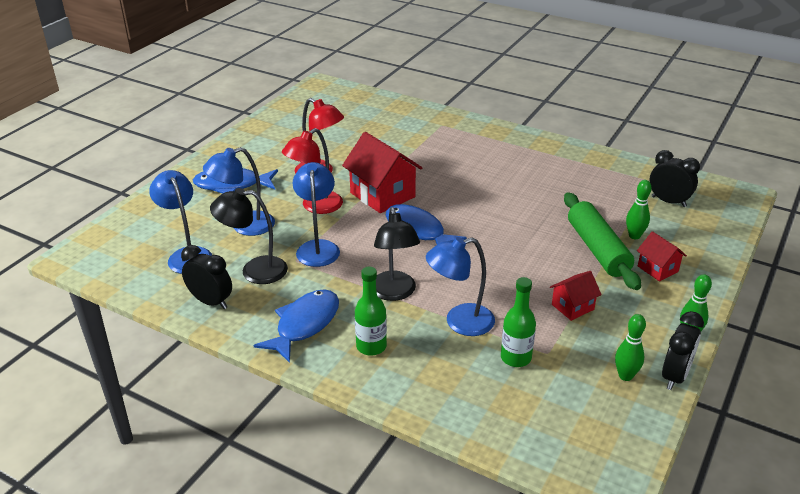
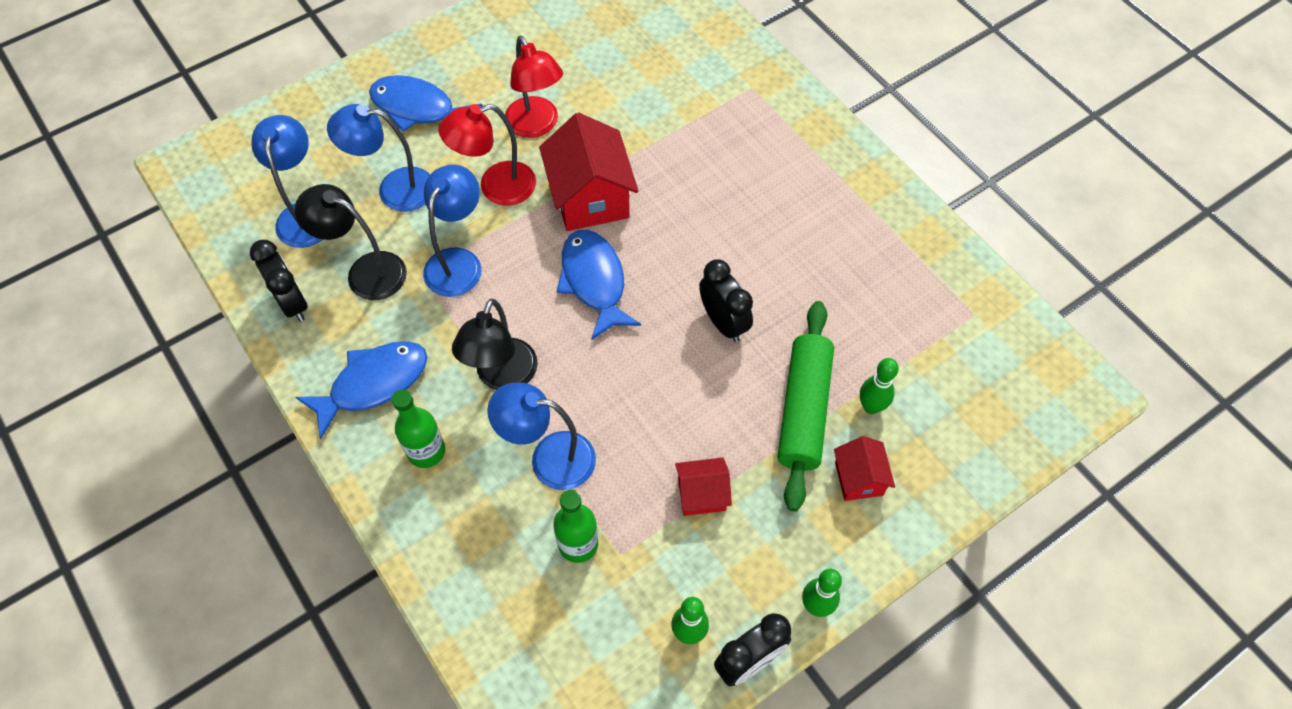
camera: 25 degrees right, 25 degrees up
black clock [650,150,700,207] -> black clock moved to [699,259,753,342]

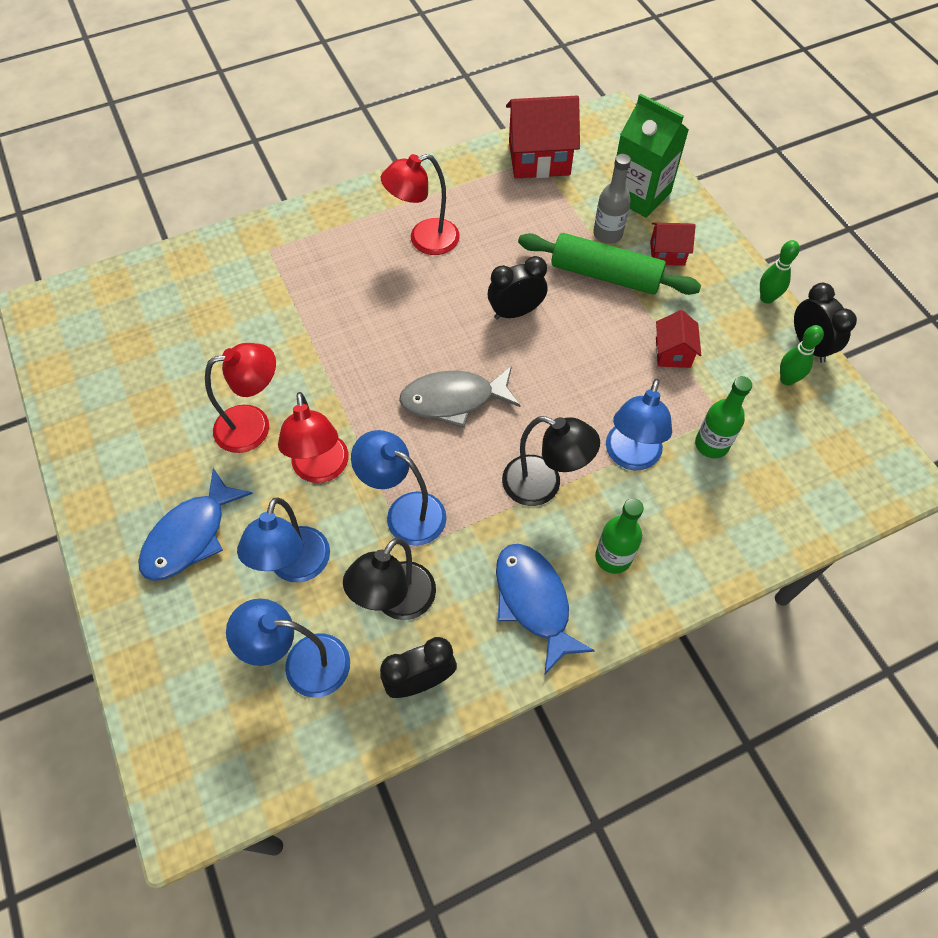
camera: 80 degrees left, 0 degrees up
red house [539,112,638,231] -> red house moved to [506,95,580,179]
blue fish [557,230,641,341] -> grey fish [399,366,520,428]
green bowling pin [860,358,899,414] -> grey bottle [593,154,631,244]
none -> red lamp [381,154,460,255]
none -> green carton [612,94,689,218]

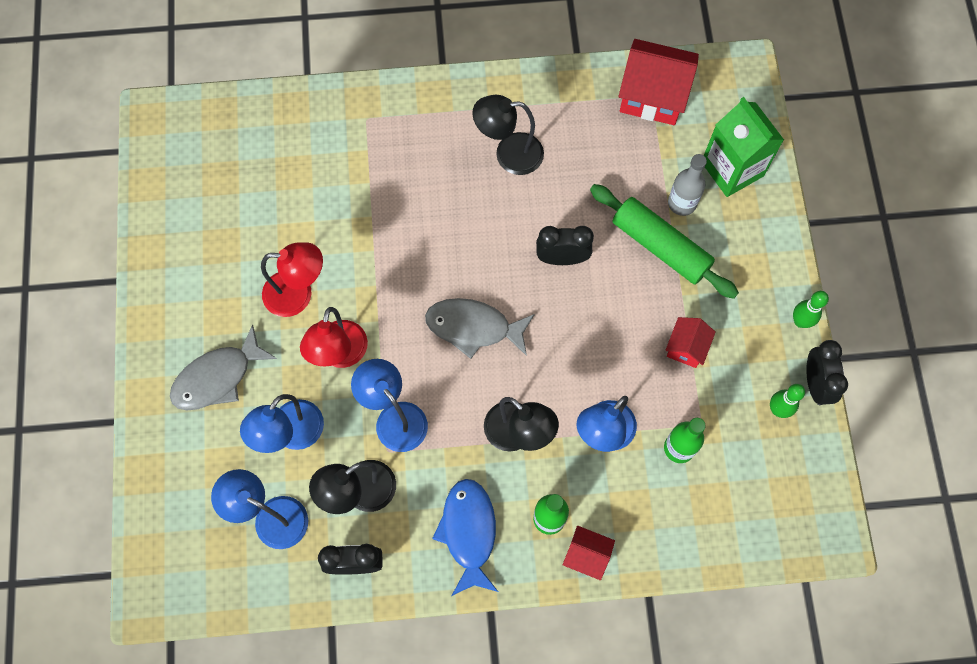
camera: 20 degrees right, 10 degrees up
blue fish [138,468,253,581] -> grey fish [170,324,277,410]
red lamp [381,154,460,255] -> black lamp [472,95,544,175]
red house [650,223,696,266] -> red house moved to [563,526,615,580]

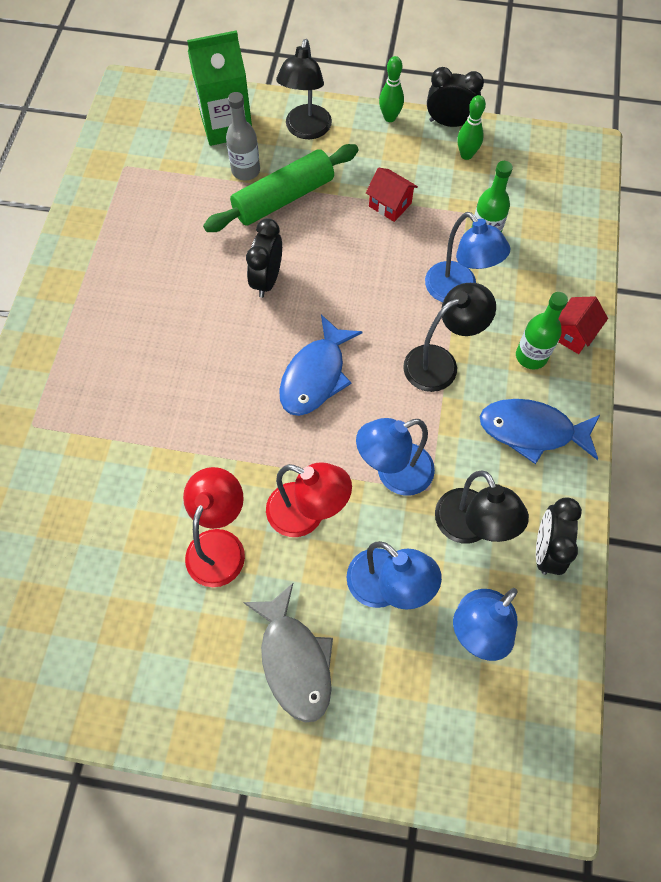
camera: 75 degrees left, 5 degrees down
grey fish [425,298,535,359] -> blue fish [279,315,363,416]
black lamp [472,95,544,175] -> black lamp moved to [276,39,332,139]
red house [619,39,699,125] -> none

